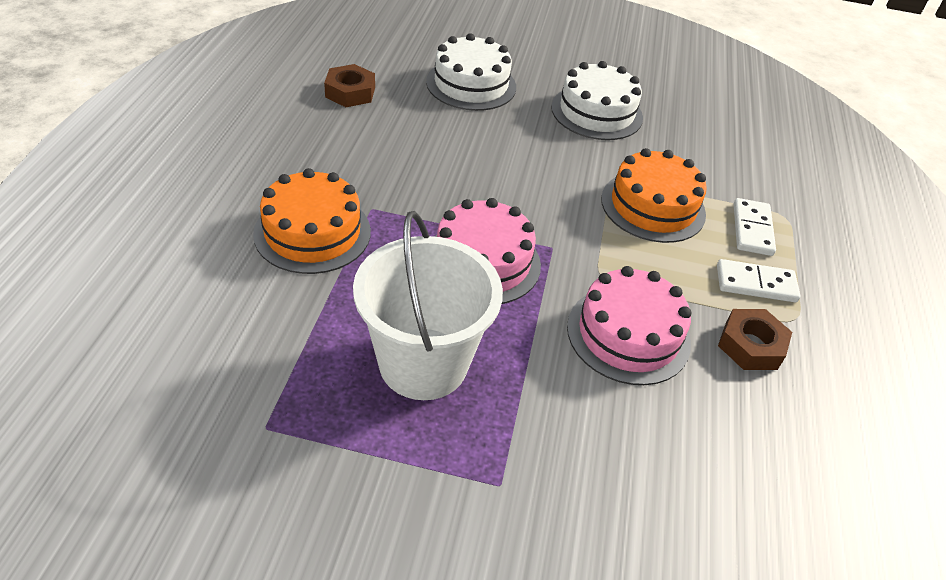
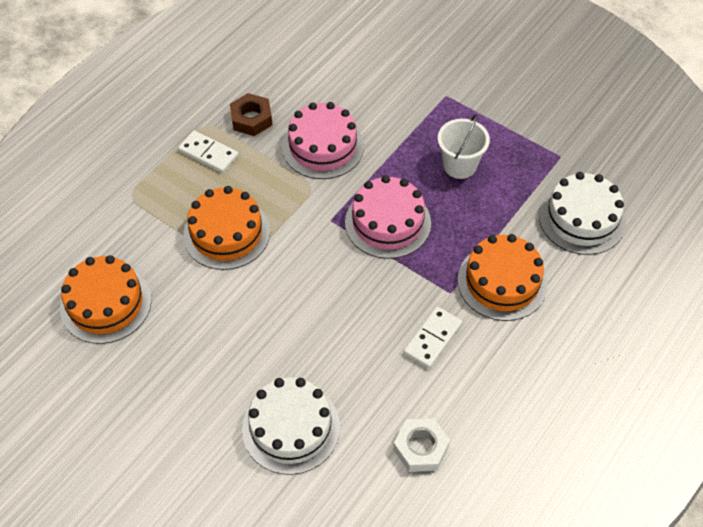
camera: 150 degrees left, 10 degrees up
brown nut [324,64,375,107] -> white nut [393,418,450,472]
white bucket [353,211,503,400] -> white bucket [438,114,490,179], size x0.60
white cake [551,61,643,140] -> white cake moved to [539,172,626,255]
white domino [734,198,776,256] -> white domino moved to [403,306,462,369]
none -> orange cake [60,255,152,344]

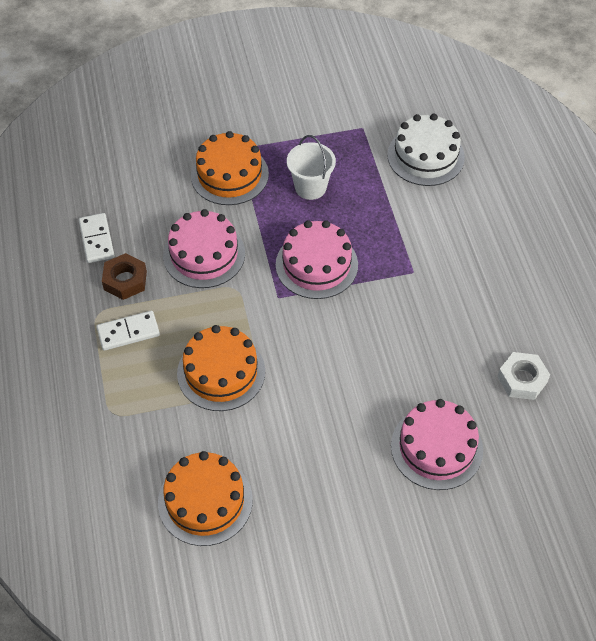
camera: 50 degrees left, 0 degrees up
white cake [242,377,340,475] -> pink cake [391,399,483,490]
white domino [403,306,462,369] -> white domino moved to [79,213,115,263]
orange cake [458,234,548,321] -> orange cake moved to [191,131,269,205]

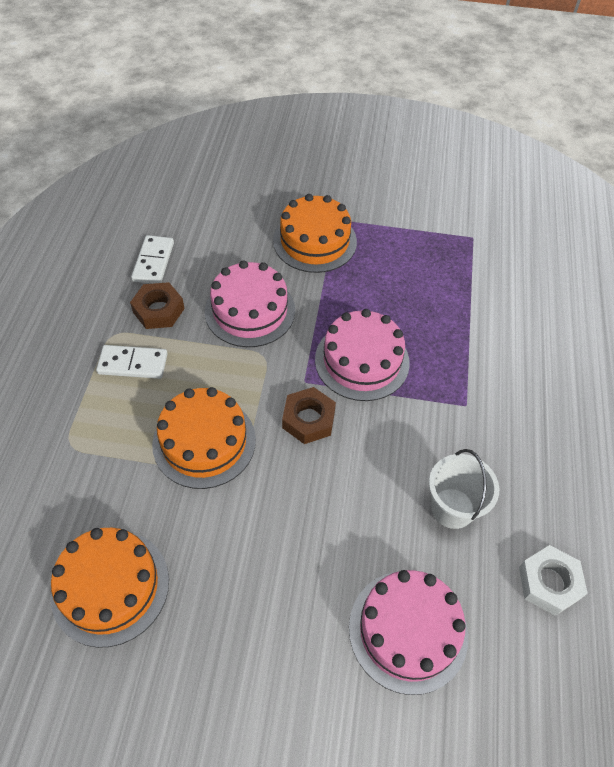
camera: 20 degrees right, 0 degrees up
white bucket [287,135,336,200] -> white bucket moved to [429,449,499,529]
white cake [387,114,465,186] -> none
none -> brown nut [282,387,336,444]

